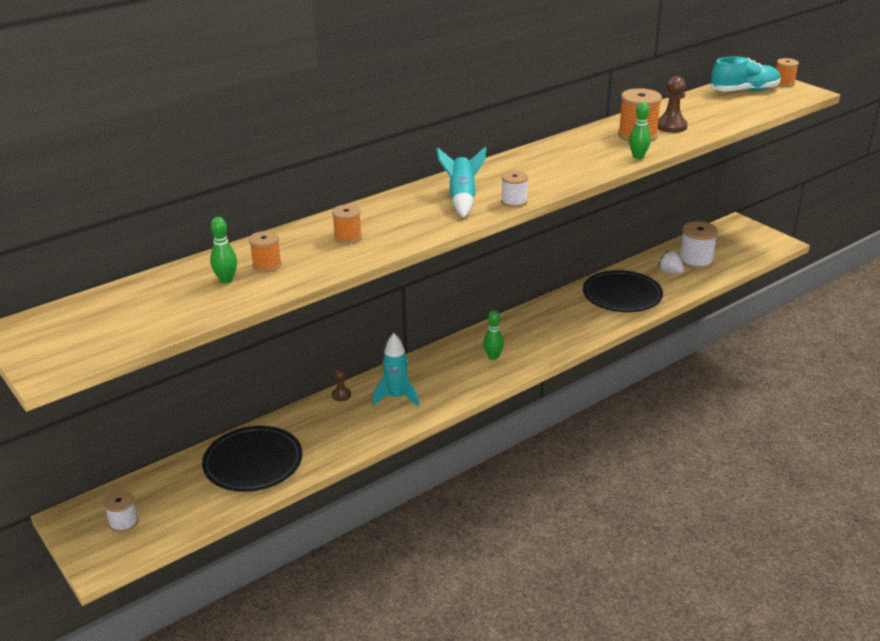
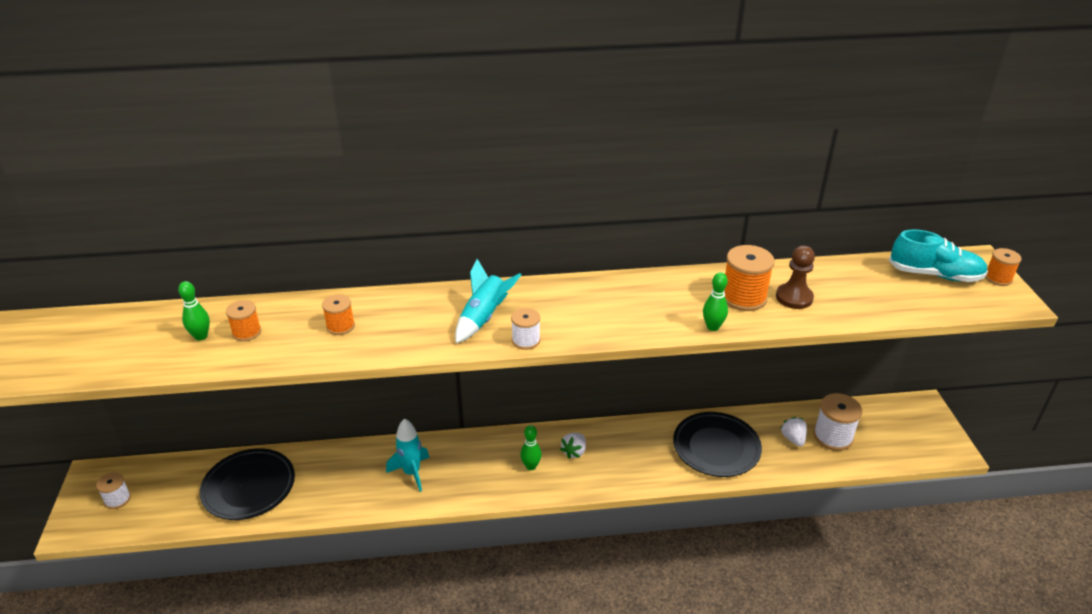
camera: 30 degrees right, 5 degrees up
brown pawn [332,369,351,401] -> none
none -> white strawberry [560,433,586,459]

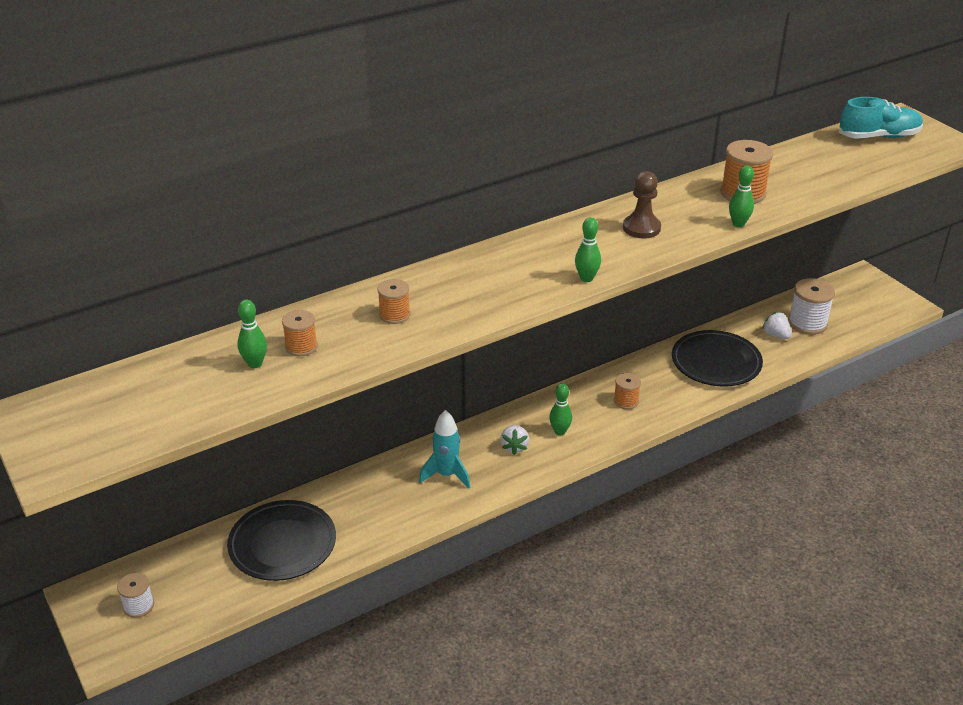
camera: 25 degrees left, 0 degrees up
turquoise rocket [455,259,522,343] -> none
white spool [511,308,540,350] -> green bowling pin [575,217,601,282]
white strawberry [560,433,586,459] -> white strawberry moved to [500,425,529,455]
brown pawn [776,246,815,309] -> brown pawn moved to [623,171,661,238]
orange spool [985,248,1022,286] -> orange spool moved to [614,373,641,409]

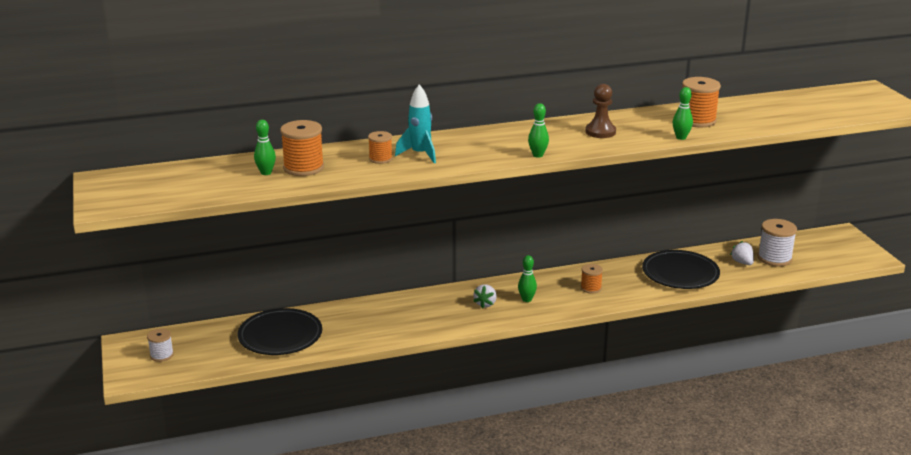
camera: 15 degrees right, 10 degrees down
orange spool [282,310,318,356] -> orange spool [280,120,324,176], size x1.69
turquoise rocket [419,410,470,489] -> turquoise rocket moved to [395,84,436,163]
turquoise shoe [839,97,923,139] -> none

